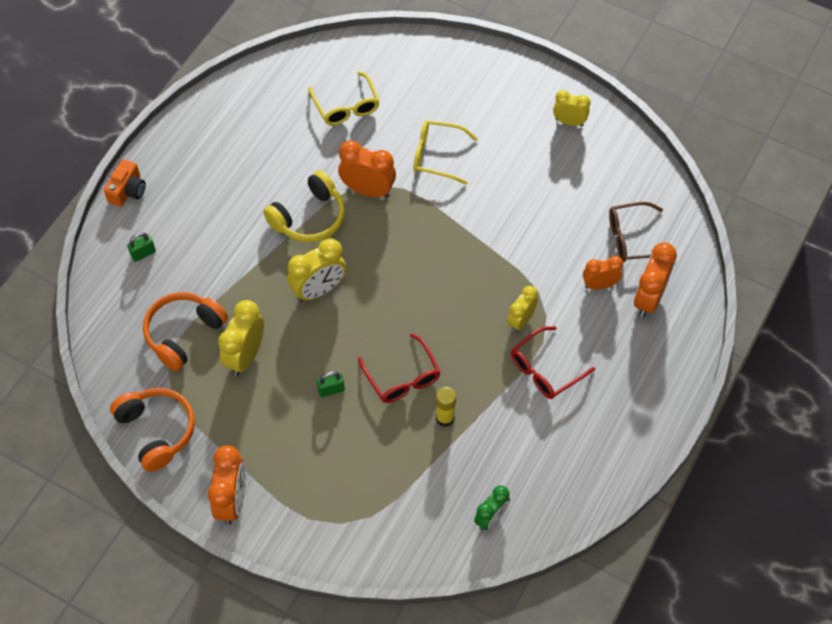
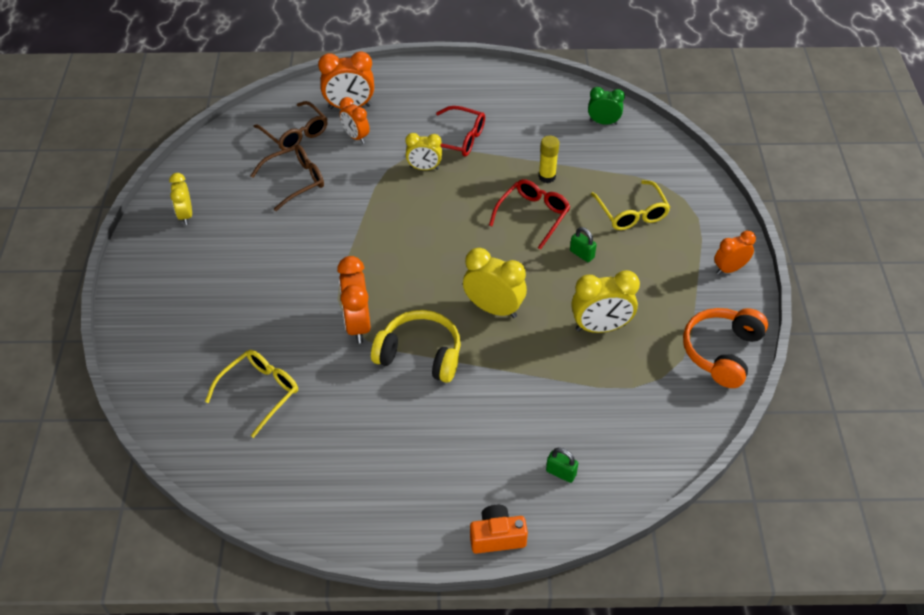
camera: 120 degrees left, 10 degrees down
orange headphones [143,292,228,371] -> none
orange clock [208,445,245,525] -> orange clock [714,231,756,275], size x0.65
yellow glasses [414,120,478,185] -> yellow glasses moved to [591,180,670,230]
none -> brown glasses [250,145,324,211]

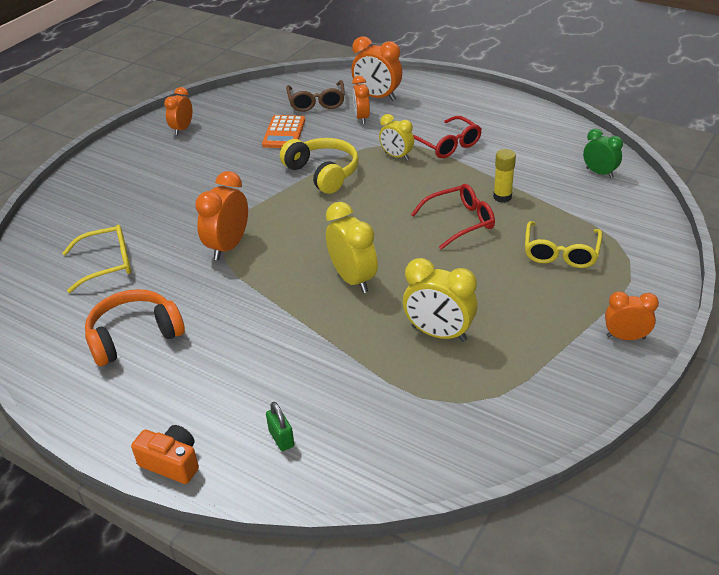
camera: 35 degrees right, 10 degrees down
yellow clock [169,173,192,225] -> orange clock [164,87,193,135]
brown glasses [250,145,324,211] -> orange calculator [262,115,305,148]
yellow headphones [371,310,461,383] -> yellow headphones moved to [280,138,359,194]
green padlock [570,227,597,262] -> none
orange headphones [683,308,768,388] -> orange headphones moved to [85,289,185,366]

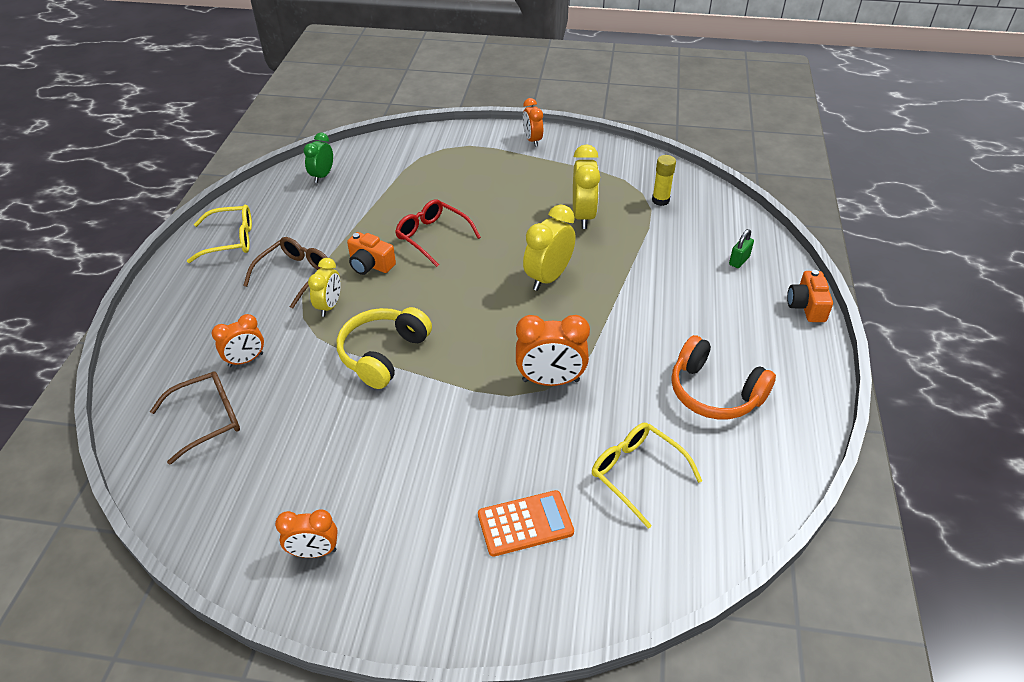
camera: 115 degrees left, 5 degrees up
orange calculator [262,115,305,148] -> orange calculator moved to [478,490,574,557]
orange clock [351,36,402,101] -> none
red glasses [413,116,482,158] -> brown glasses [243,237,328,309]
yellow glue stick [493,149,516,203] -> yellow glue stick moved to [652,155,676,206]
yellow glasses [525,221,603,268] -> yellow glasses moved to [187,205,252,263]
none -> orange camera [347,232,396,275]

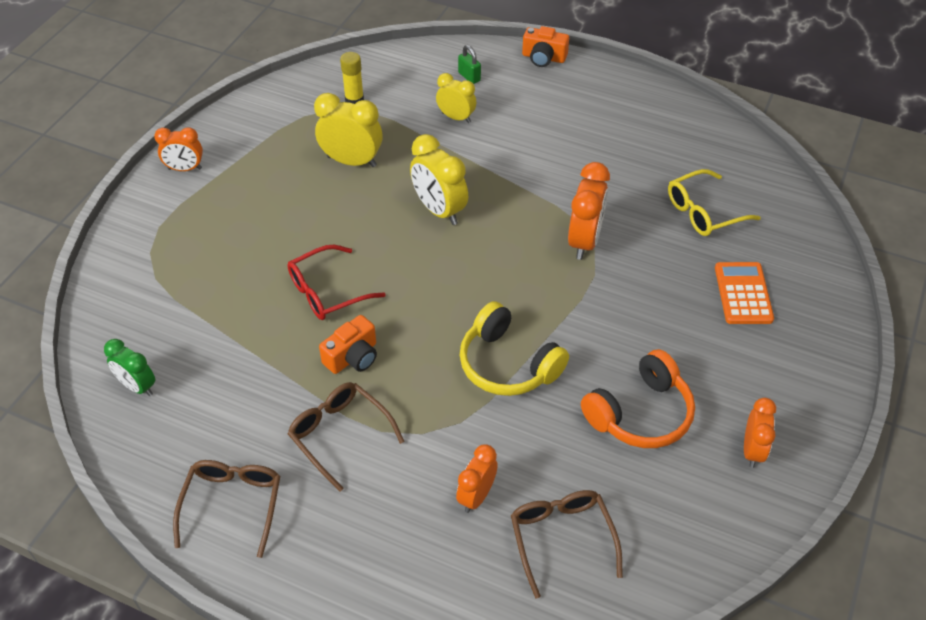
camera: 75 degrees left, 5 degrees up
yellow glasses [187,205,252,263] -> brown glasses [173,460,280,558]
orange clock [212,314,264,367] -> orange clock turned 135 degrees counterclockwise [456,444,498,513]
yellow clock [308,258,341,317] -> yellow clock moved to [436,73,476,123]
orange headphones [671,335,776,419] -> orange headphones moved to [581,349,695,448]

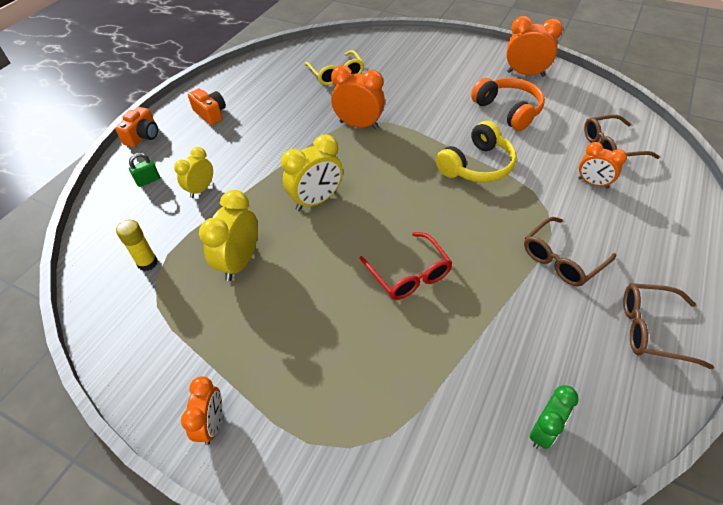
camera: 85 degrees left, 0 degrees up
orange camera [319,315,377,374] -> orange camera moved to [188,89,226,125]
orange calculator [715,262,774,324] -> none
orange clock [744,398,776,468] -> orange clock [506,16,563,77], size x1.55

